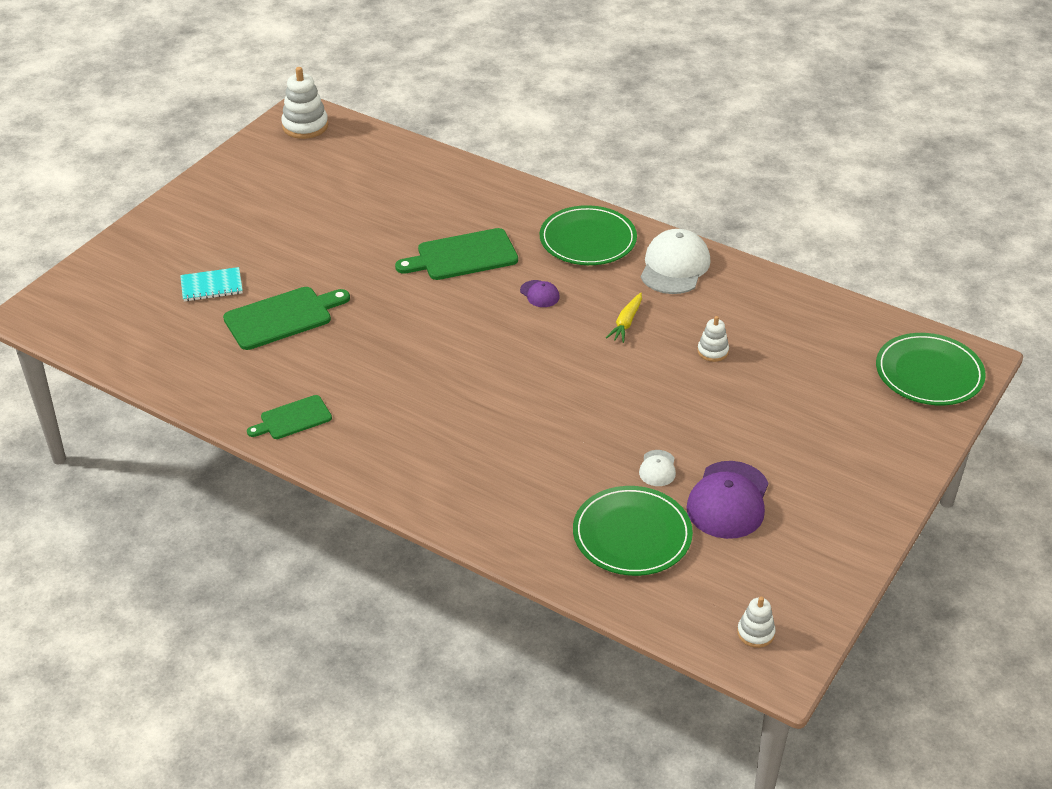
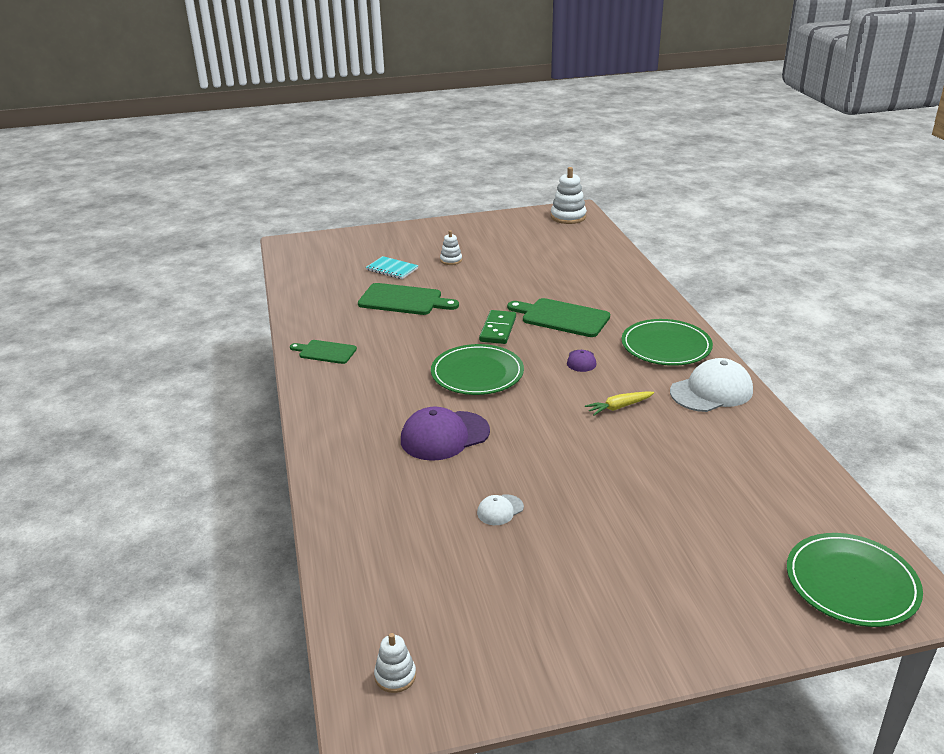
camera: 45 degrees right, 10 degrees down
green plate [573,486,693,576] -> green plate moved to [431,344,524,395]
purple cap [686,461,768,539] -> purple cap moved to [401,407,490,461]
white stacking toy [697,316,729,362] -> white stacking toy moved to [440,230,462,265]
none -> green domino [479,310,516,344]

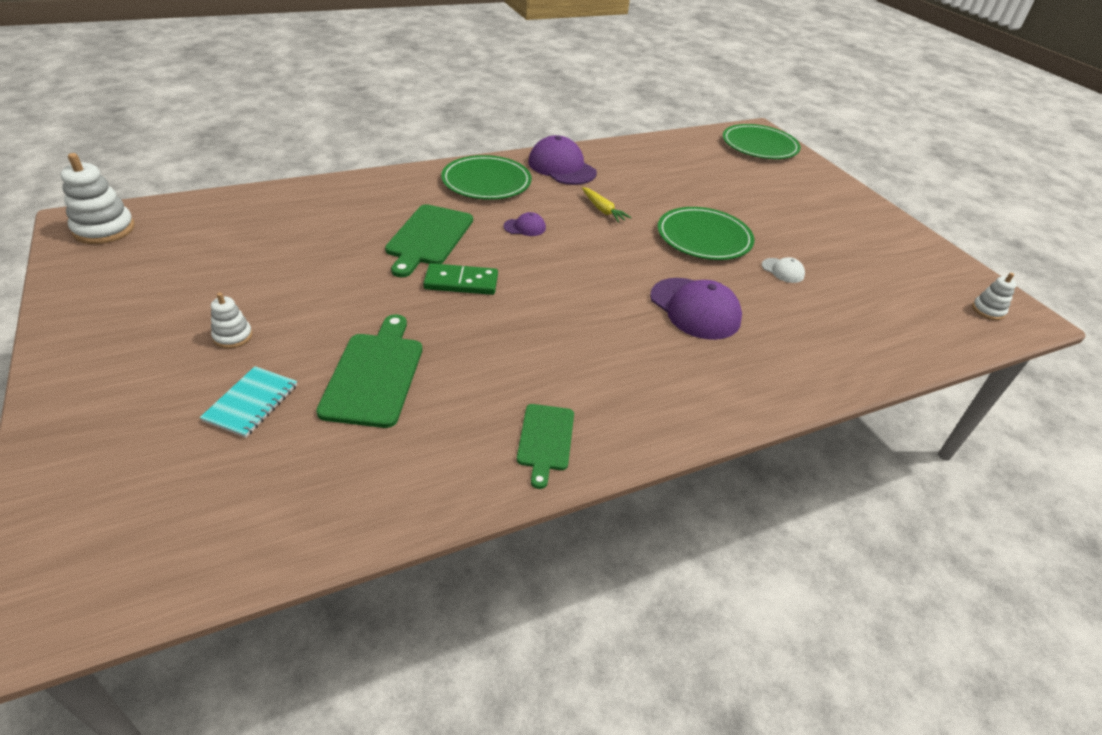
camera: 105 degrees left, 10 degrees up
green plate [431,344,524,395] -> green plate moved to [658,207,755,260]
white cap [670,358,753,412] -> purple cap [528,135,597,185]

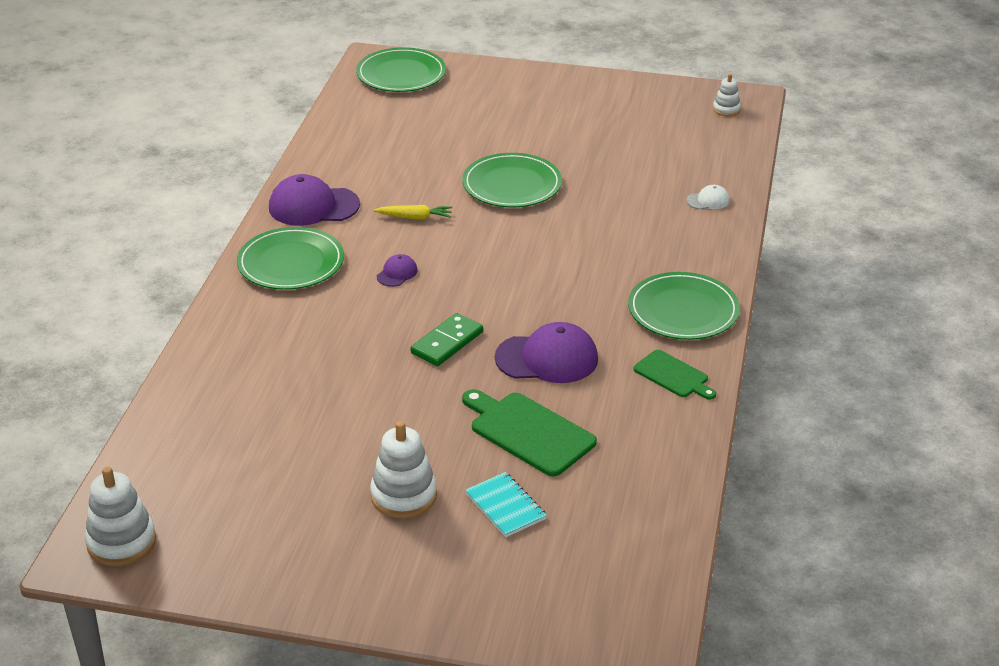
camera: 50 degrees left, 5 degrees down
white stacking toy [211,292,252,349] -> white stacking toy [370,421,437,518], size x1.75
green cutting board [385,204,473,277] -> none
purple cap [650,278,742,340] -> purple cap moved to [495,322,598,383]
white cap [762,257,805,283] -> white cap moved to [686,185,730,209]
none -> green plate [628,272,740,340]

